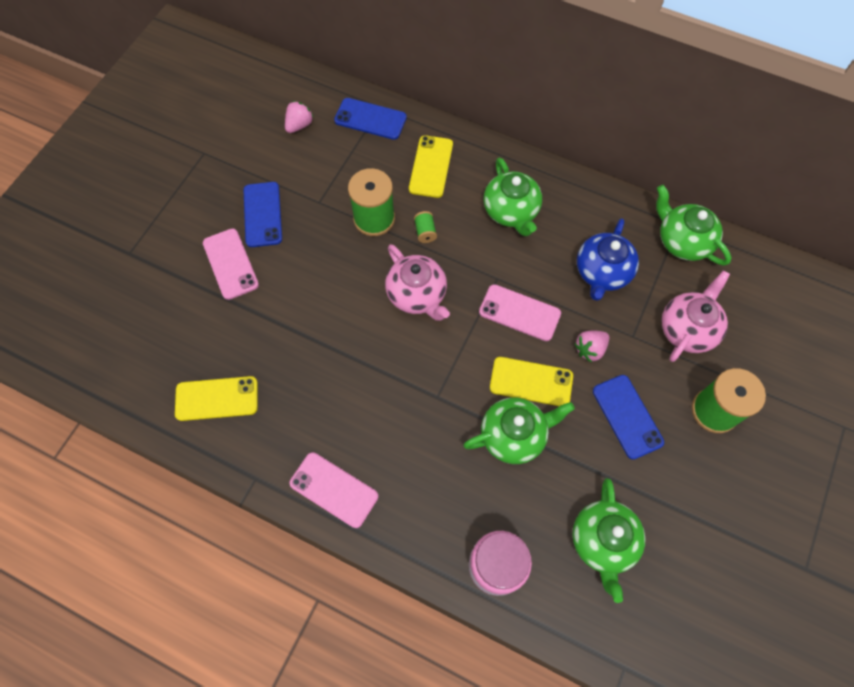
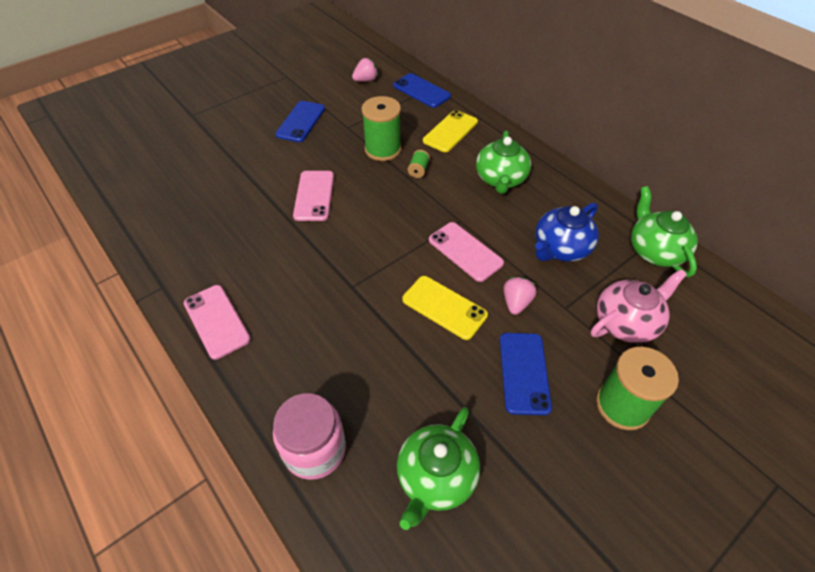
camera: 25 degrees right, 15 degrees down
yellow phone [175,376,258,421] -> none
pink phone [203,228,259,300] -> pink phone moved to [293,171,334,221]
pink teapot [385,244,450,321] -> none
green teapot [463,397,575,464] -> none
pink strawberry [574,330,609,363] -> pink strawberry turned 120 degrees clockwise [503,277,537,315]

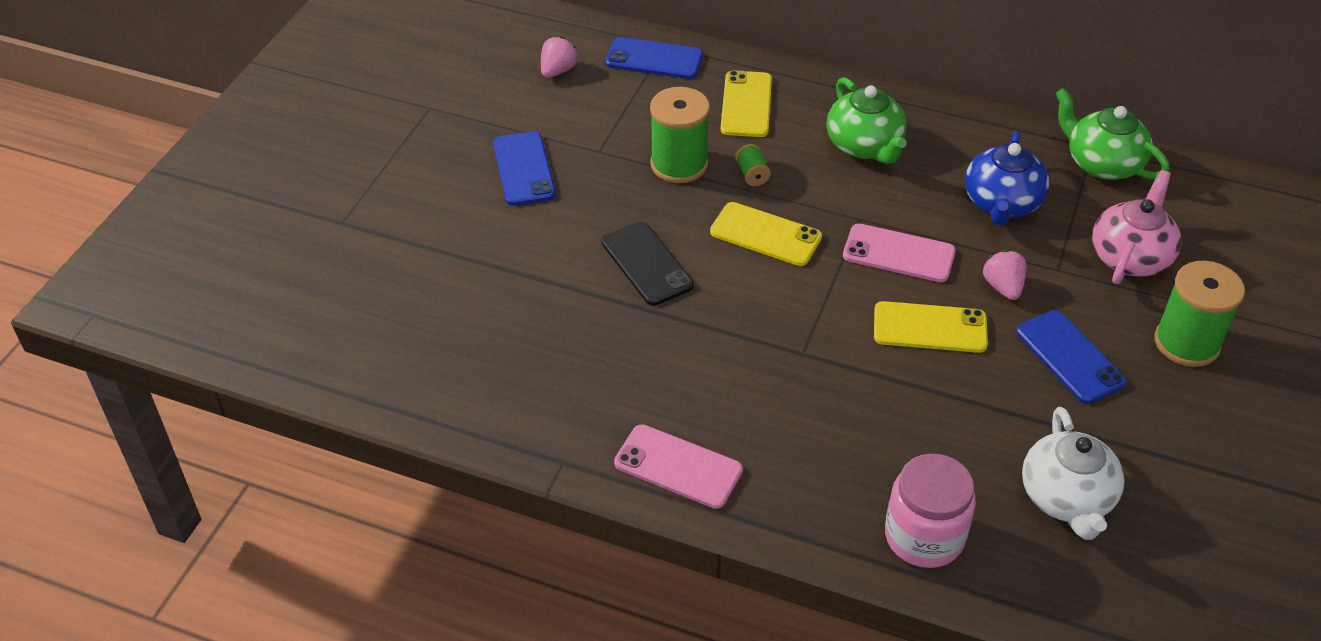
camera: 30 degrees left, 5 degrees down
pink phone [293,171,334,221] -> black phone [602,222,694,305]
green teapot [397,407,480,530] -> white teapot [1022,407,1125,540]
none -> yellow phone [710,202,822,266]

